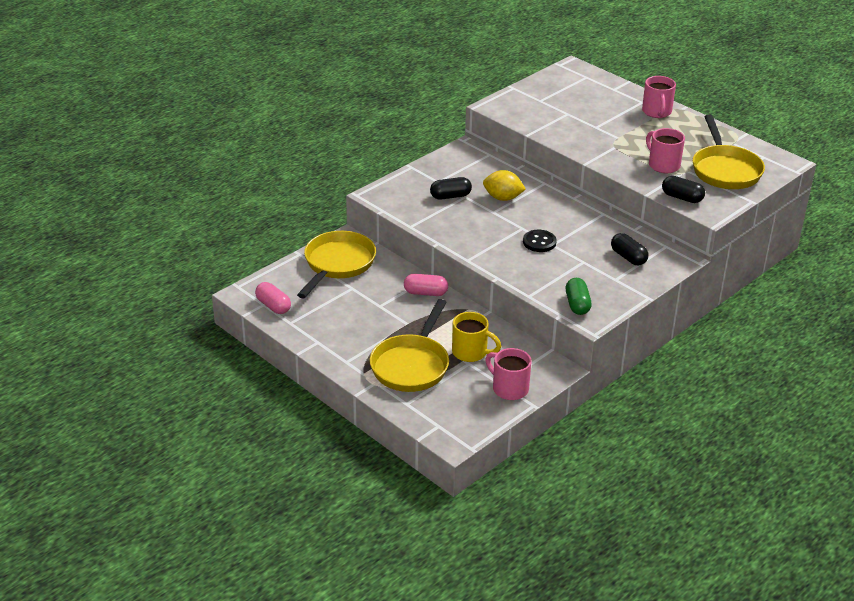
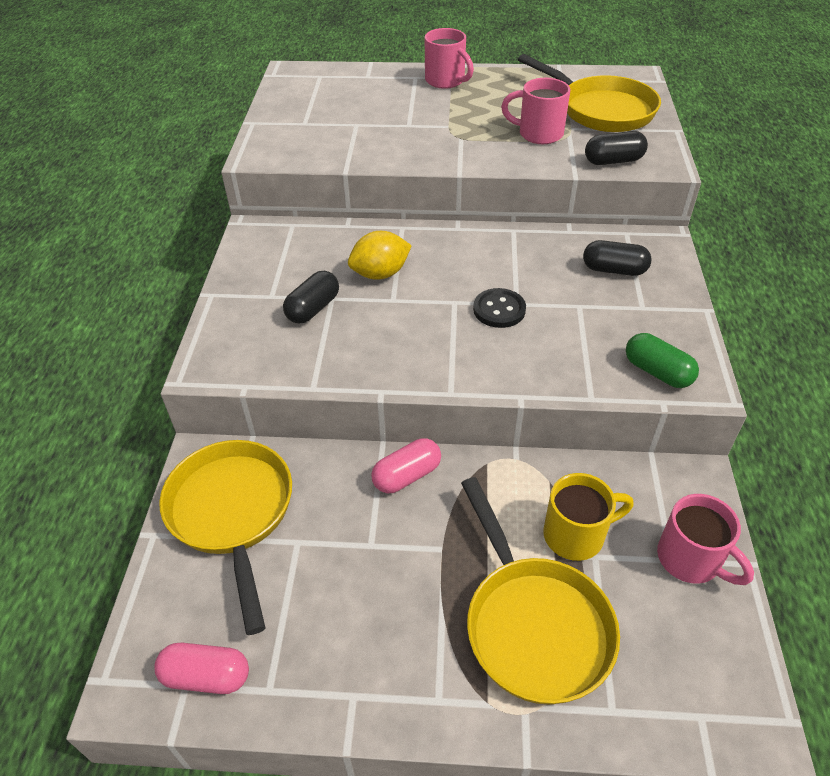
camera: 40 degrees left, 10 degrees up
pink mug [485,348,532,400] -> pink mug turned 135 degrees counterclockwise [657,494,754,585]

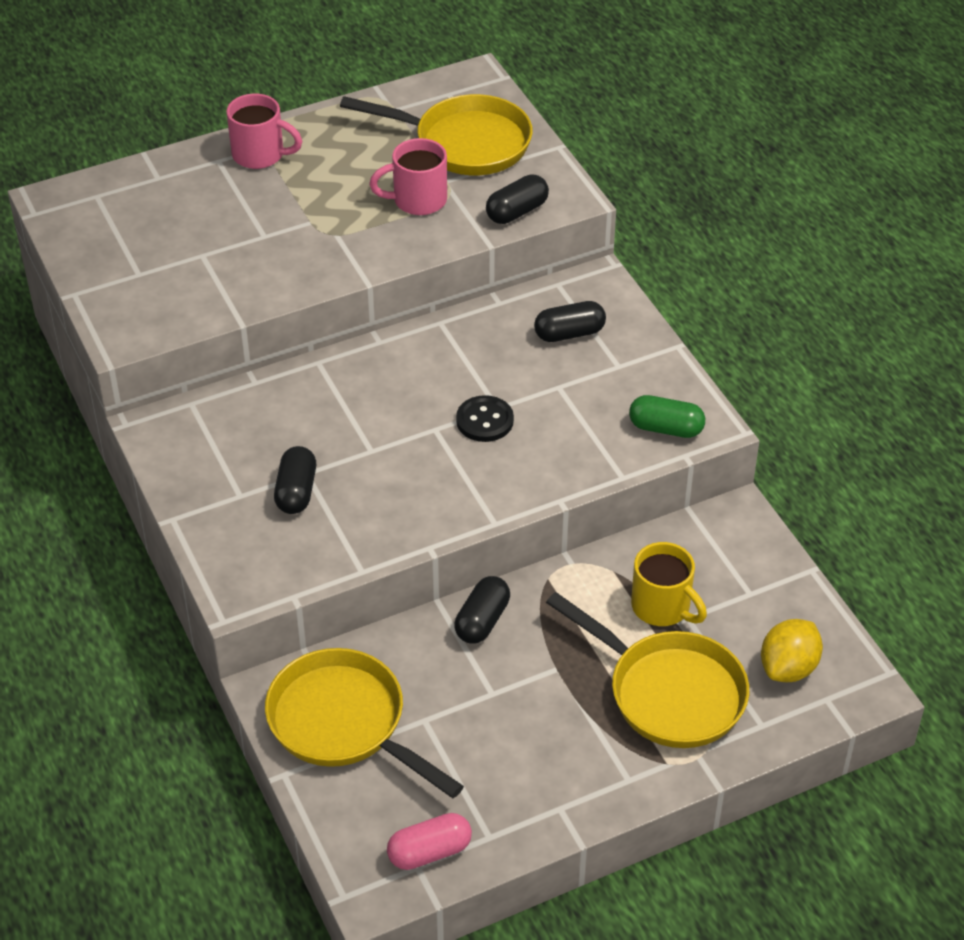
camera: 30 degrees left, 0 degrees up
yellow lemon [348,231,412,280] -> yellow lemon moved to [761,619,823,682]
pink capsule [371,438,441,493] -> black capsule [454,576,510,643]
yellow mug [543,473,634,561] -> yellow mug turned 90 degrees clockwise [631,542,707,626]
pink mug [657,494,754,585] -> none

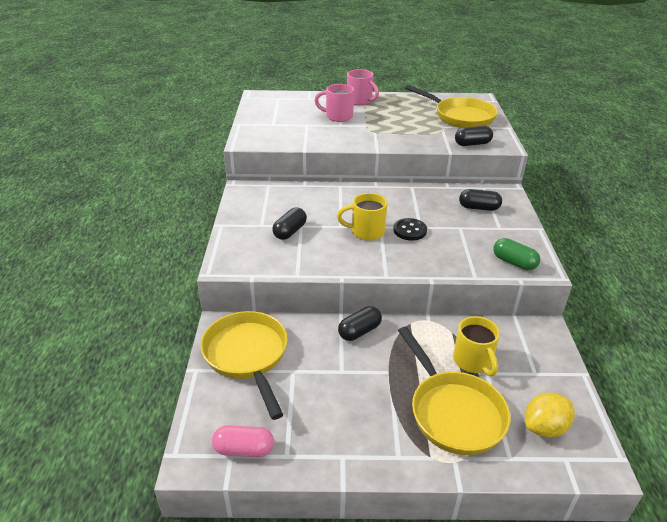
camera: 25 degrees right, 10 degrees down
pink mug [369,138,447,215] -> pink mug moved to [314,84,354,122]
none -> yellow mug [337,193,387,241]

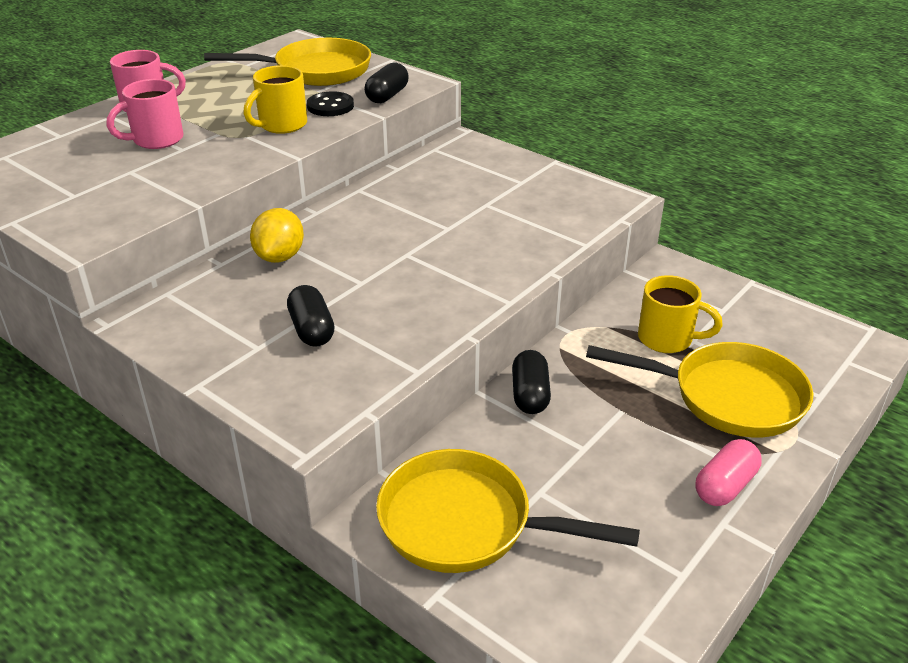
camera: 50 degrees left, 0 degrees up
pink capsule [212,425,274,457] -> pink capsule moved to [695,439,762,506]
yellow mug [337,193,387,241] -> yellow mug moved to [244,65,307,134]
black button [393,218,427,240] -> black button moved to [307,91,354,116]
black capsule [459,189,502,211] -> none
green capsule [493,238,540,270] -> none
yellow lemon [525,392,575,438] -> yellow lemon moved to [250,208,304,263]

